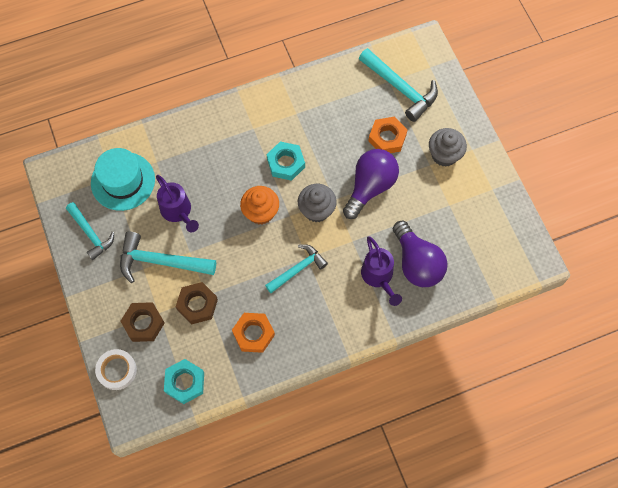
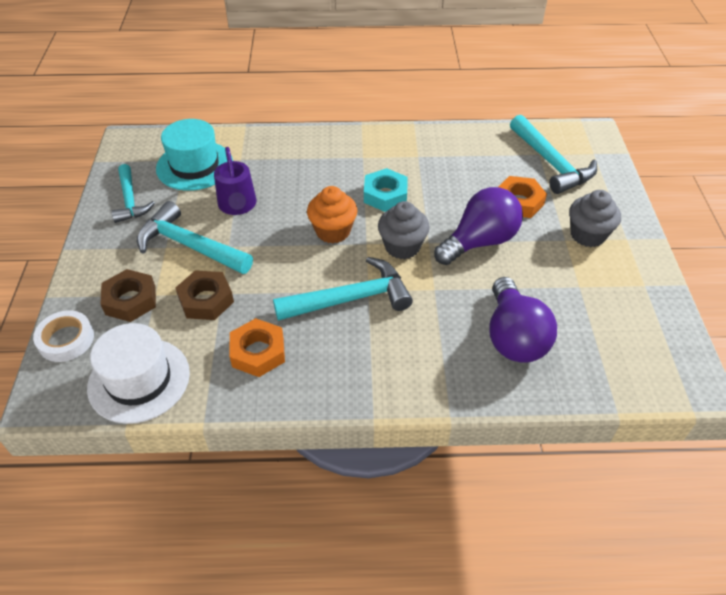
camera: 20 degrees right, 20 degrees down
turquoise nut [164,359,204,404] -> white hat [87,323,190,424]
turquoise hammer [265,244,328,293] -> turquoise hammer [273,257,413,321], size x1.50
purple watering can [361,236,402,306] -> none

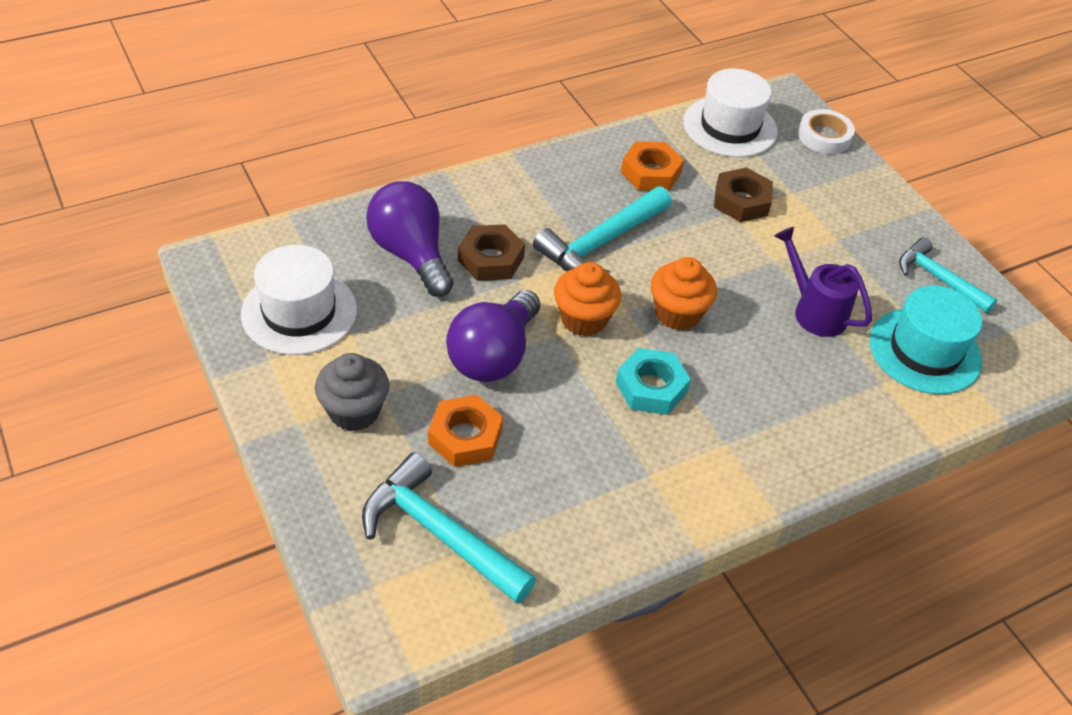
camera: 150 degrees right, 0 degrees up
brown nut [101,269,156,322] -> brown nut moved to [458,224,525,281]
turquoise hammer [137,201,253,274] -> none
grey cupcake [378,201,430,259] -> orange cupcake [554,262,621,336]
none -> white hat [241,245,357,355]

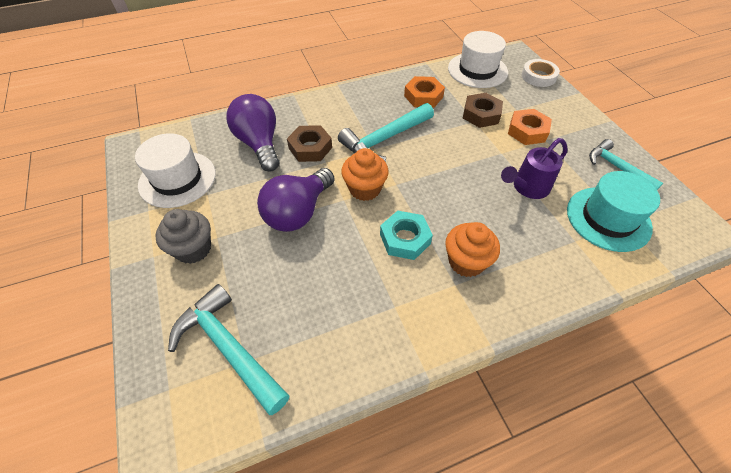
camera: 10 degrees right, 5 degrees up
orange nut [428,395,503,467] -> orange nut moved to [508,109,552,145]
orange cupcake [651,257,717,330] -> orange cupcake moved to [445,222,500,277]
purple watering can [774,227,872,337] -> purple watering can turned 90 degrees counterclockwise [501,138,568,199]

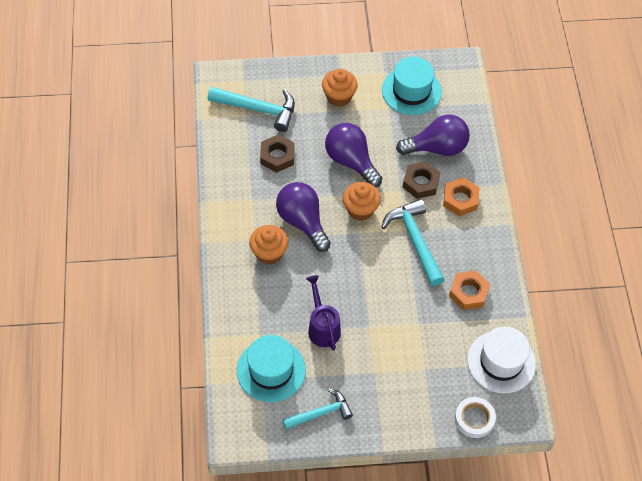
camera: 105 degrees right, 5 degrees up
white hat [135,133,216,208] -> turquoise hat [382,57,442,115]
grey cupcake [155,209,211,264] -> orange cupcake [322,69,358,107]
turquoise hammer [168,284,289,415] -> turquoise hammer turned 45 degrees clockwise [208,87,295,132]
turquoise nut [380,211,433,260] -> purple light bulb [276,182,331,252]
brown nut [463,93,503,128] -> brown nut moved to [260,134,295,172]
orange nut [508,109,552,145] -> orange nut moved to [443,178,480,216]

